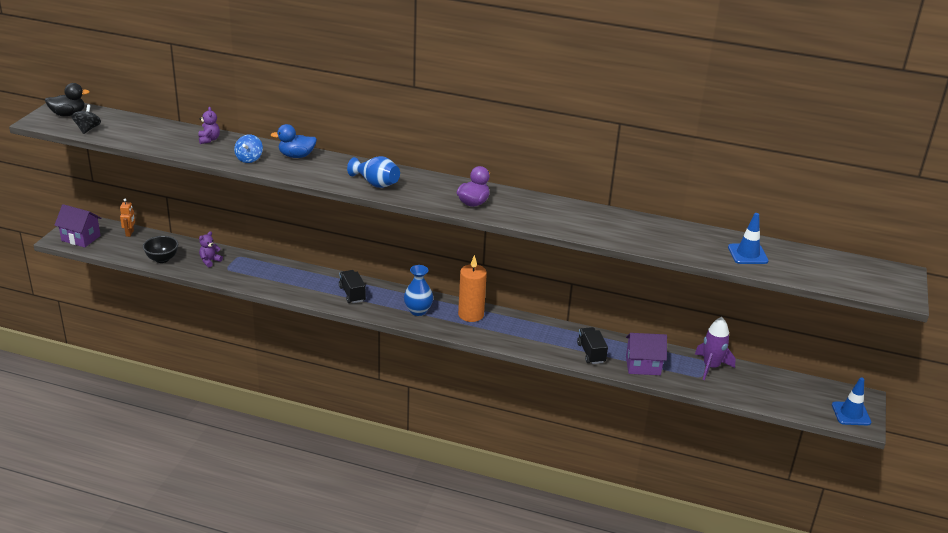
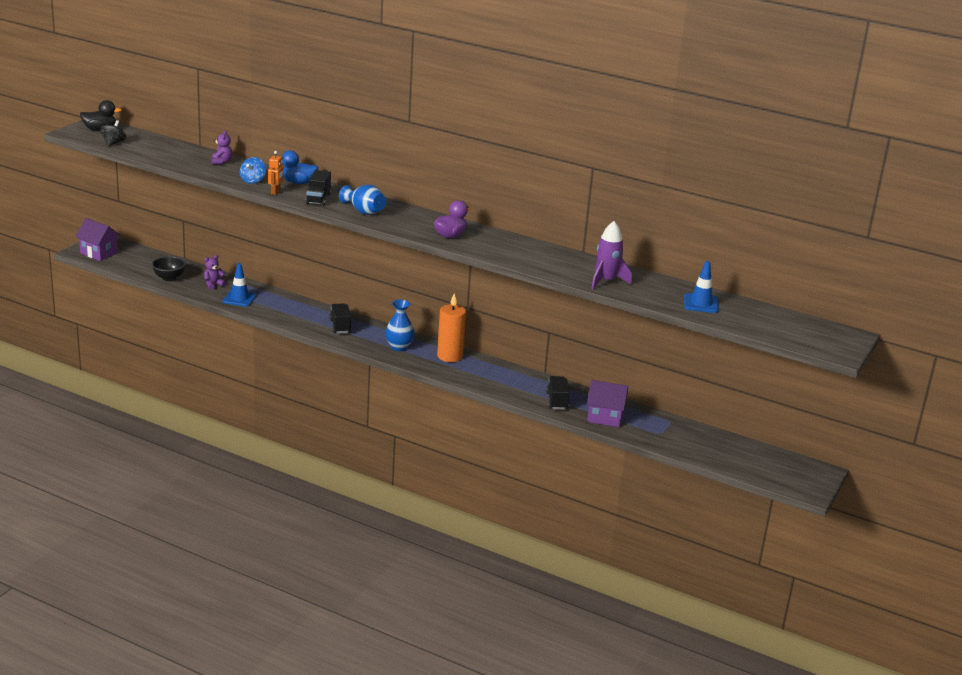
camera: 10 degrees right, 5 degrees down
orange robot [120,199,135,237] -> orange robot moved to [268,151,283,195]
purple rocket [695,317,736,380] -> purple rocket moved to [591,221,632,289]
blue traffic cone [832,377,871,425] -> blue traffic cone moved to [223,263,257,307]
none -> black truck [305,170,331,206]

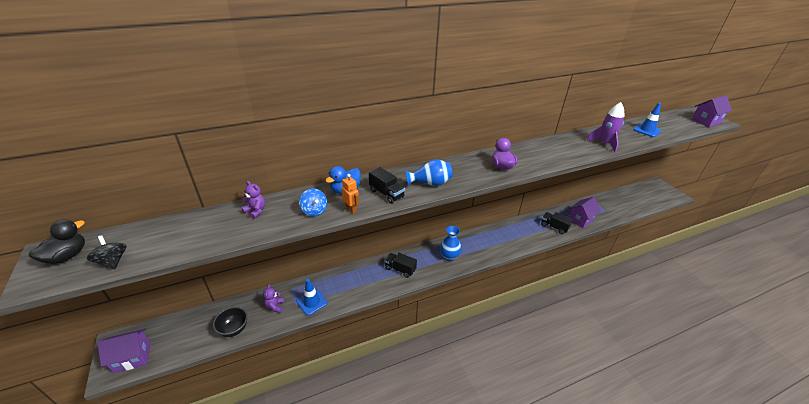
camera: 50 degrees left, 10 degrees up
orange candle [437,293,466,362] -> none
none -> purple house [691,95,732,127]

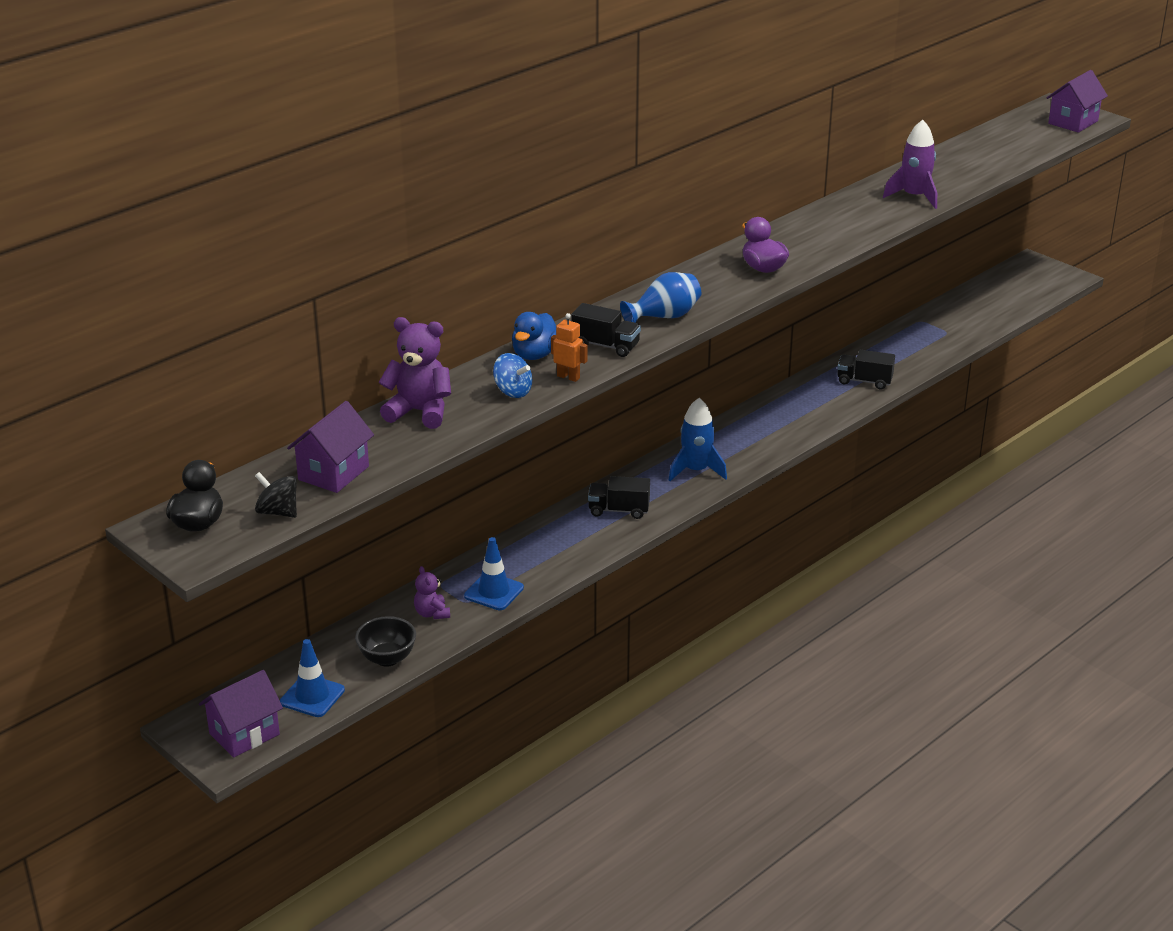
camera: 20 degrees left, 5 degrees down
purple teddy bear [241,181,265,219] -> purple teddy bear [379,317,451,429], size x1.78
blue vase [440,226,462,261] -> blue rocket [669,398,727,481]
purple house [569,197,601,228] -> purple house moved to [287,401,374,493]
blue traffic cone [633,103,661,137] -> blue traffic cone moved to [280,639,345,717]

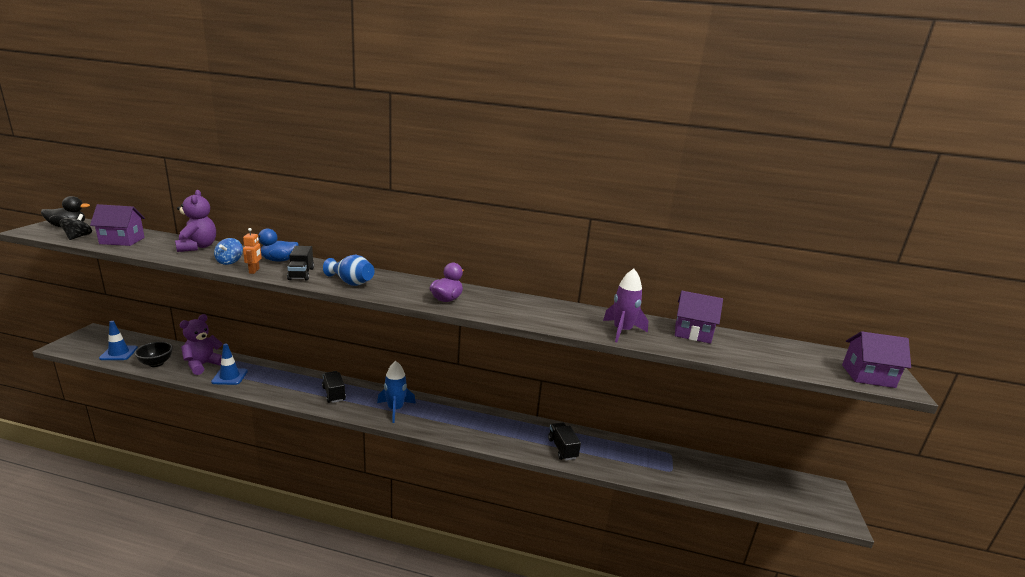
camera: 55 degrees right, 10 degrees down
purple house [199,670,283,758] -> purple house moved to [675,291,723,344]
purple teddy bear [414,566,450,619] -> purple teddy bear [179,314,223,375], size x1.78

